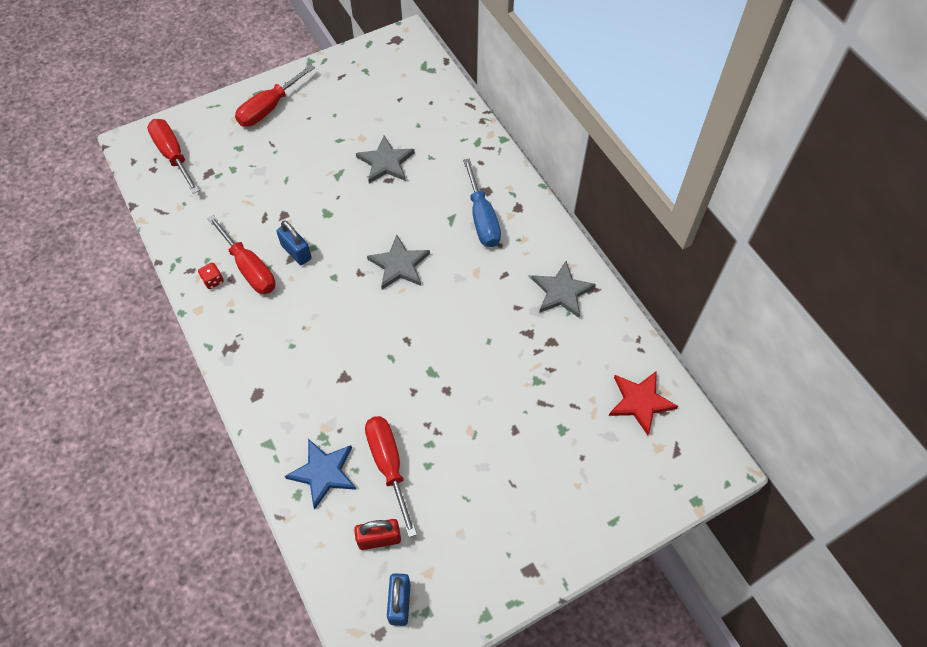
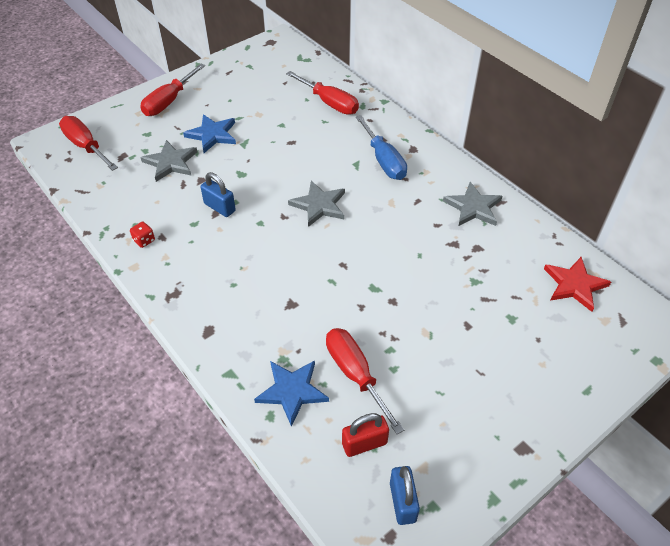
camera: 10 degrees left, 10 degrees down
red screwdriver [207,215,276,294] -> red screwdriver moved to [286,71,359,115]
grey star [356,136,415,183] -> grey star moved to [141,140,197,182]
none -> blue star [183,114,236,153]

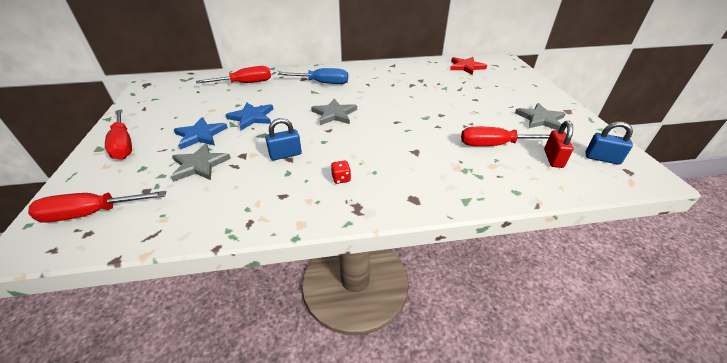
camera: 60 degrees left, 10 degrees down
red dice [130,222,155,248] -> red dice moved to [331,160,351,184]
blue star [254,360,329,427] -> blue star moved to [226,102,273,130]
grey star [443,182,502,226] -> grey star moved to [515,103,566,130]

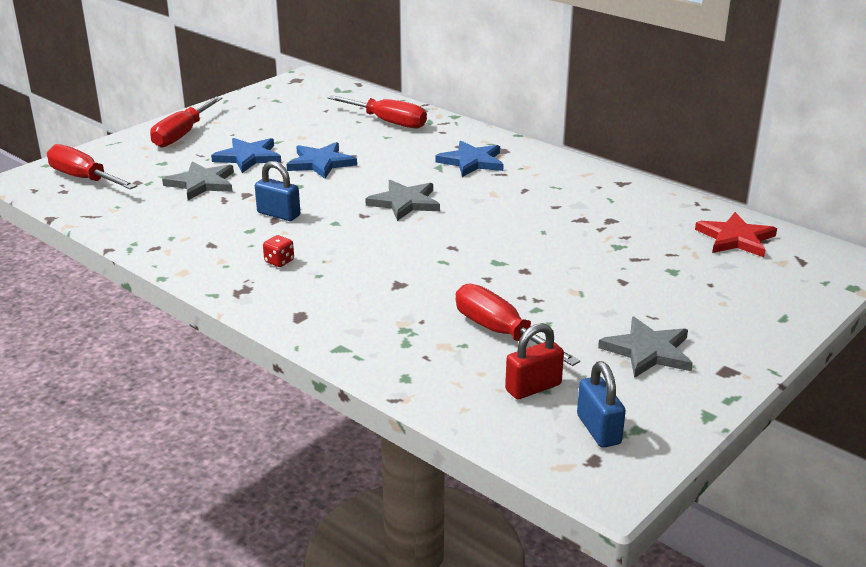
camera: 50 degrees right, 10 degrees down
blue screwdriver [278,68,348,84] -> blue star [435,141,504,177]

